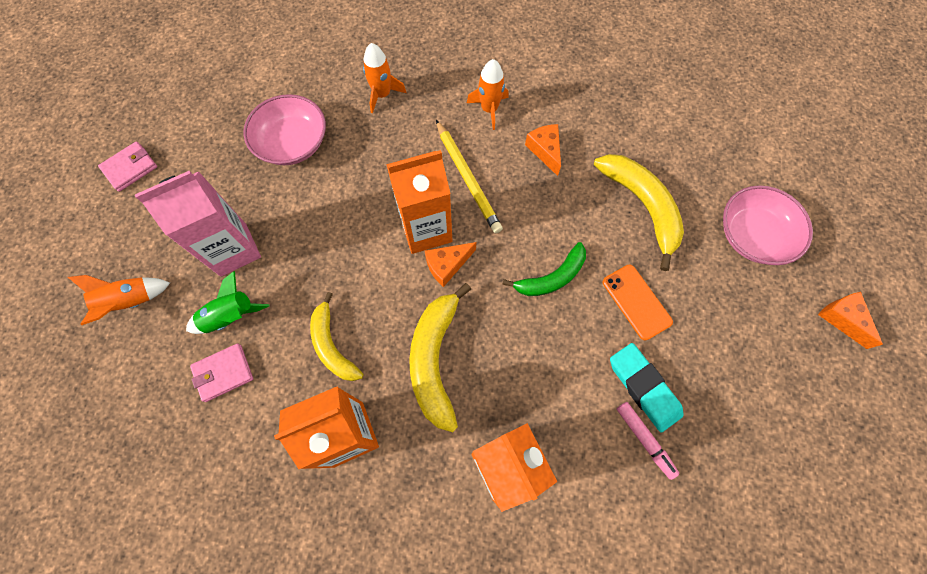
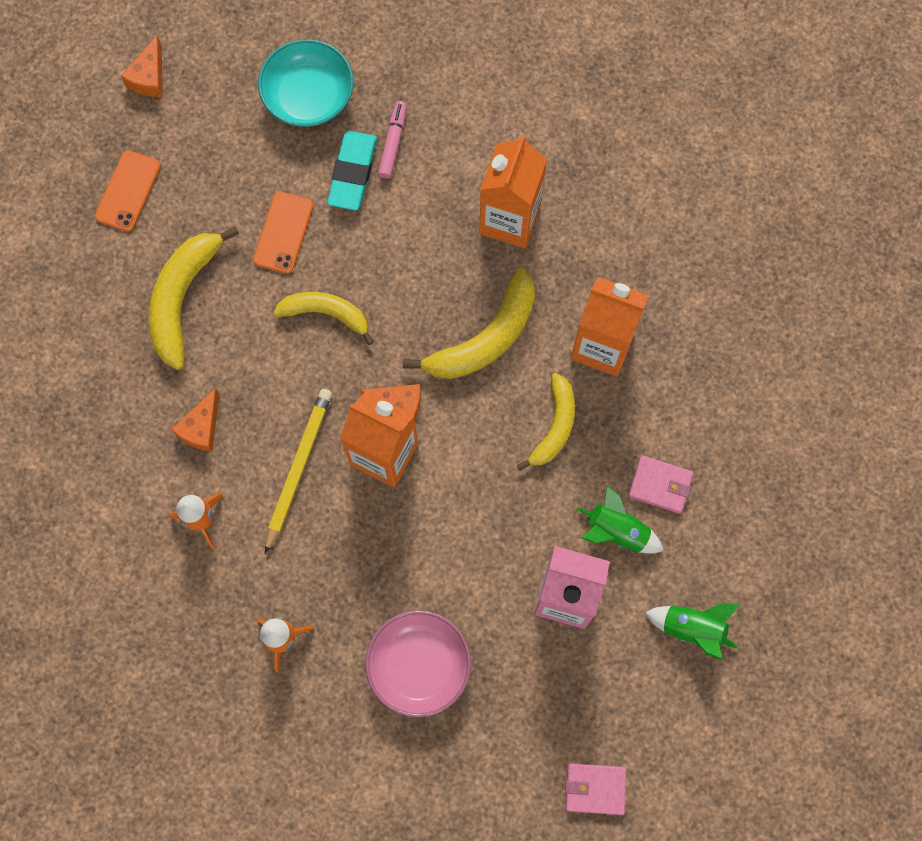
camera: 135 degrees left, 5 degrees up
orange rocket [68,275,170,325] -> green rocket [645,602,739,660]
green banana [502,242,586,296] -> yellow banana [273,292,374,345]
pink bowl [723,185,813,265] -> orange phone [95,150,161,232]
none -> turquoise bowl [258,39,354,127]

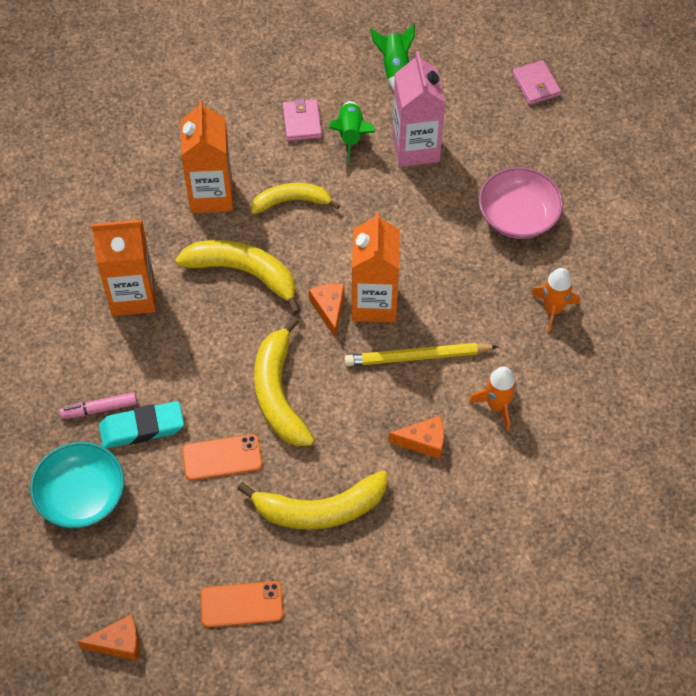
camera: 115 degrees left, 15 degrees down
yellow banana [273,292,374,345] -> yellow banana [254,317,315,446], size x1.52

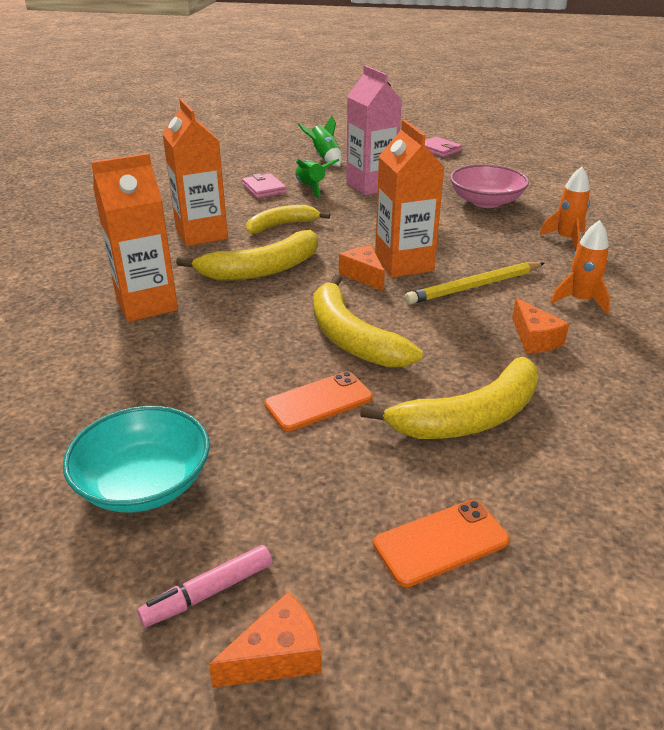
camera: 20 degrees left, 25 degrees down
pink marker [59,392,137,419] -> pink marker moved to [137,545,272,627]
turquoise eraser [99,401,184,449] -> none
yellow banana [175,240,301,315] -> yellow banana turned 150 degrees clockwise [176,230,318,281]
orange cheese [388,416,444,459] -> orange cheese turned 90 degrees clockwise [512,298,569,353]

